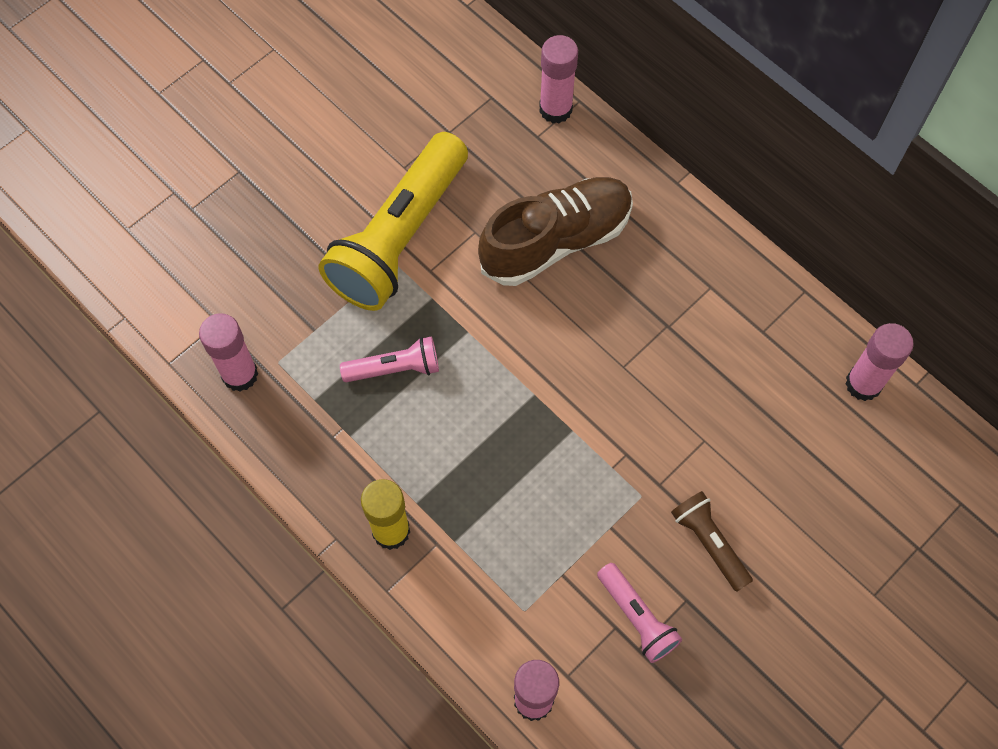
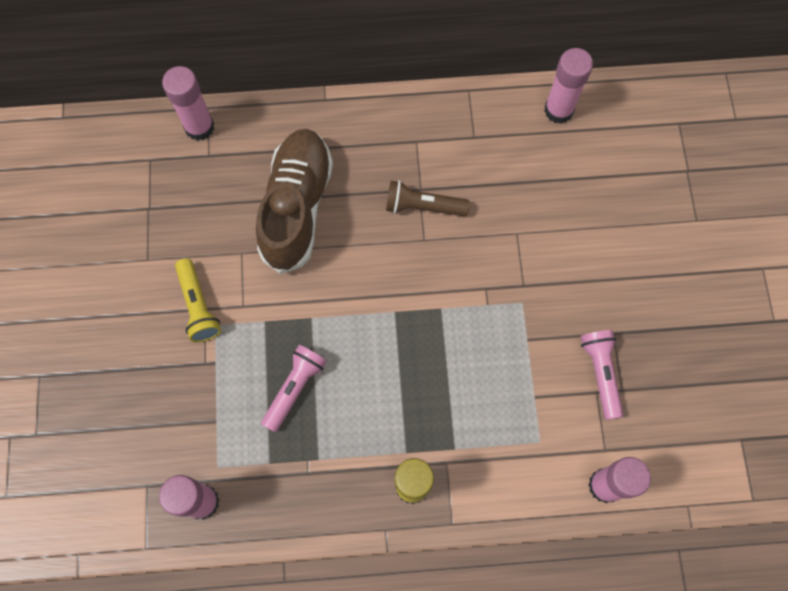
camera: 50 degrees left, 5 degrees up
yellow flashlight [319,132,468,311] -> yellow flashlight [175,258,221,342], size x0.47
pink flashlight [597,563,682,663] -> pink flashlight turned 105 degrees counterclockwise [581,330,624,420]
brown flashlight [671,491,753,592] -> brown flashlight moved to [386,180,470,216]

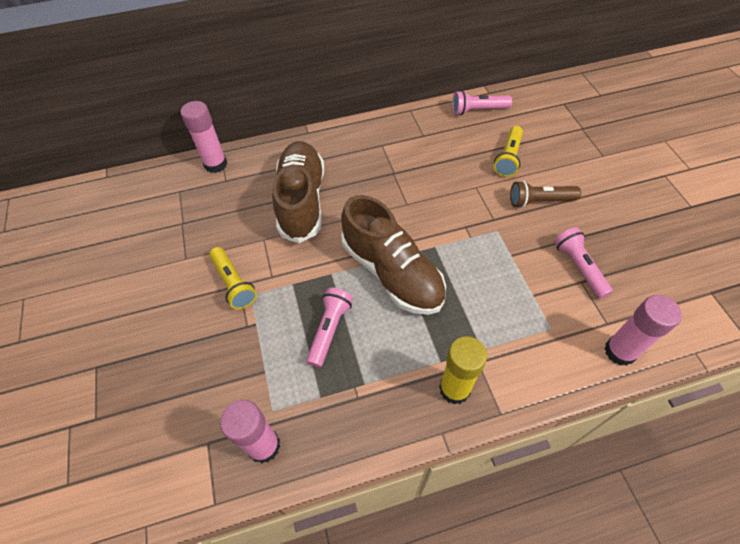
camera: 10 degrees left, 15 degrees down
brown flashlight [386,180,470,216] -> brown flashlight moved to [510,181,581,208]
pink glue stick [544,48,593,124] -> pink flashlight [452,91,512,115]
none -> brown shoe [341,195,446,315]
none -> yellow flashlight [494,126,523,177]

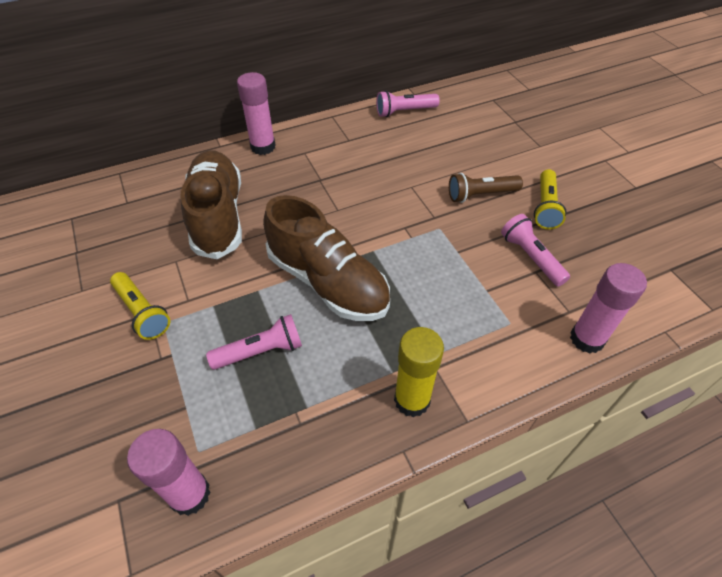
camera: 10 degrees left, 5 degrees down
pink glue stick [181,101,228,173] -> pink glue stick moved to [237,72,275,155]
pink flashlight [306,288,353,368] -> pink flashlight turned 60 degrees clockwise [206,314,302,370]
yellow flashlight [494,126,523,177] -> yellow flashlight moved to [534,169,566,230]

